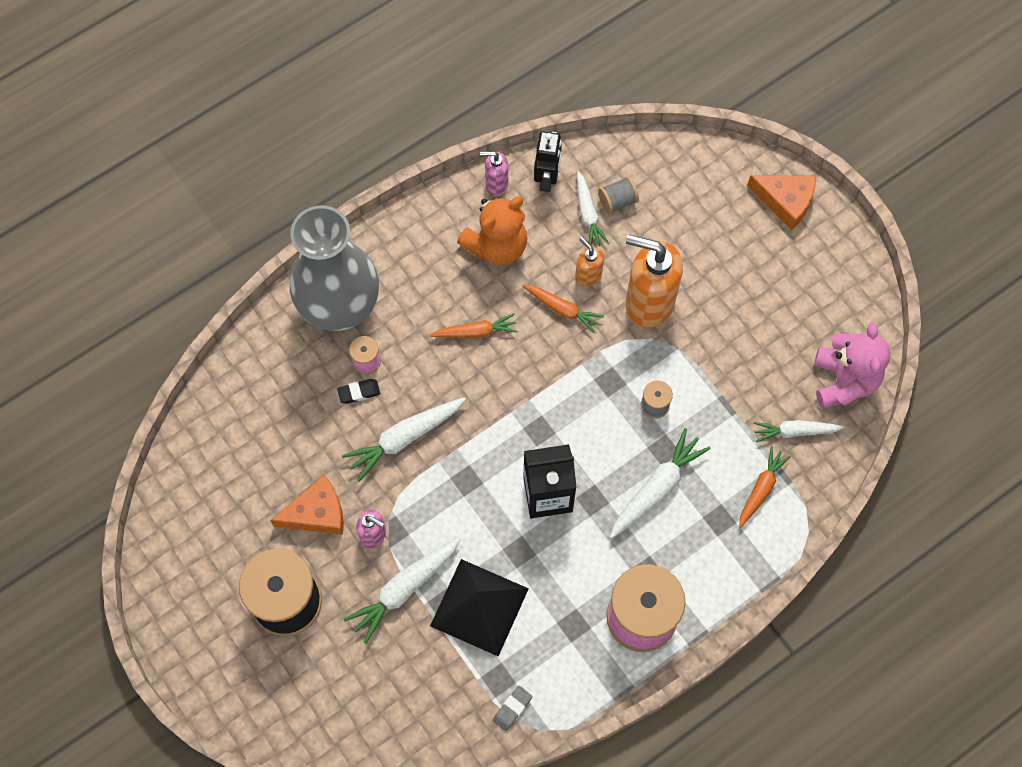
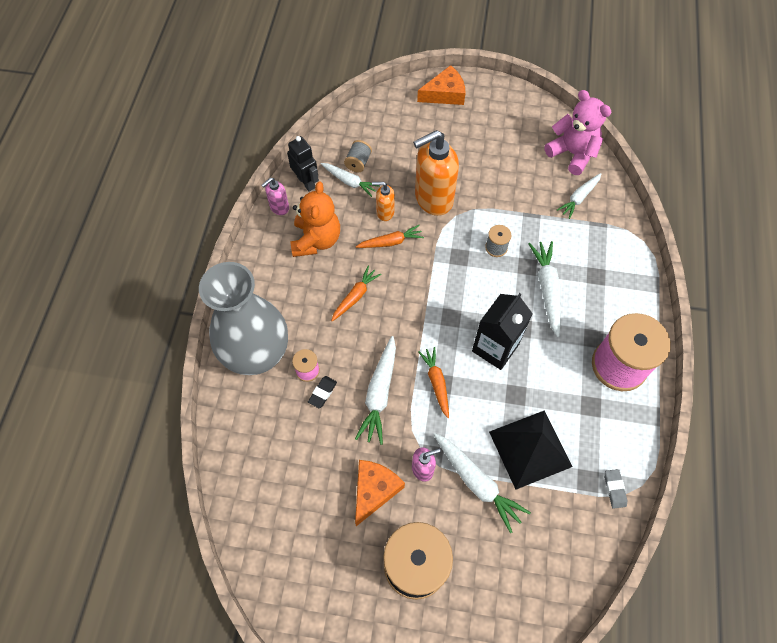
camera: 45 degrees left, 5 degrees down
white carrot [344,537,461,643] -> white carrot turned 45 degrees counterclockwise [434,433,531,533]
orange carrot [739,446,791,528] -> orange carrot moved to [418,347,449,418]

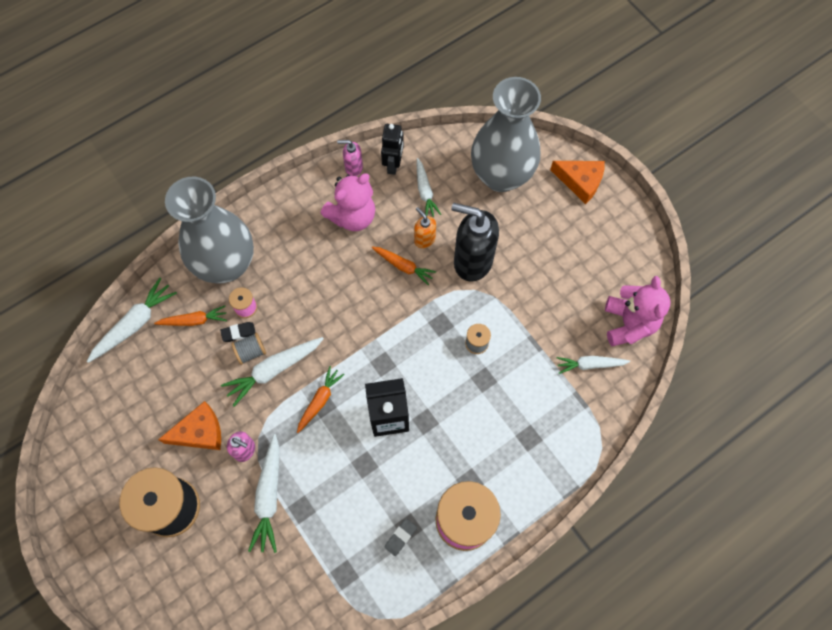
camera: 45 degrees right, 5 degrees up
orange teddy bear [290,181,340,257] -> pink teddy bear [321,174,375,231]
orange carrot [331,266,381,321] -> orange carrot moved to [154,306,227,326]
grey spool [344,140,372,172] -> grey spool moved to [231,332,266,365]
orange soap dispenser [413,130,459,216] -> black soap dispenser [451,203,499,282]
black pyramid [489,411,572,490] -> none
white carrot [528,241,561,337] -> white carrot moved to [87,278,177,363]
grey eraser [604,469,627,509] -> grey eraser moved to [384,518,417,556]
none -> grey vase [471,77,541,192]

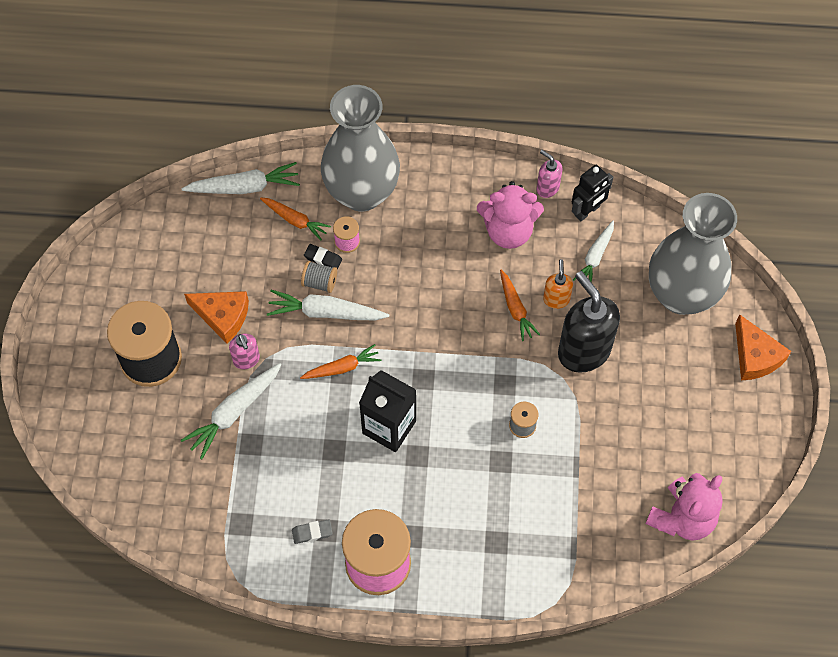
camera: 40 degrees right, 5 degrees down
white carrot [557,356,630,374] -> none

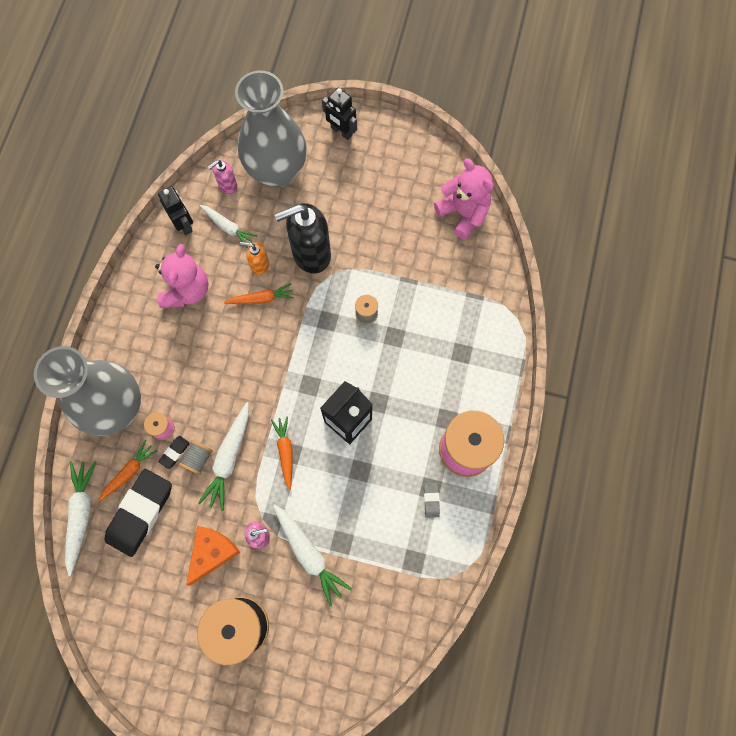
camera: 80 degrees left, 10 degrees up
pink soap dispenser [537,150,563,198] -> pink soap dispenser moved to [208,160,237,194]
orange cheese [735,314,791,380] -> black robot [322,88,357,140]
none -> black eraser [105,469,172,557]

